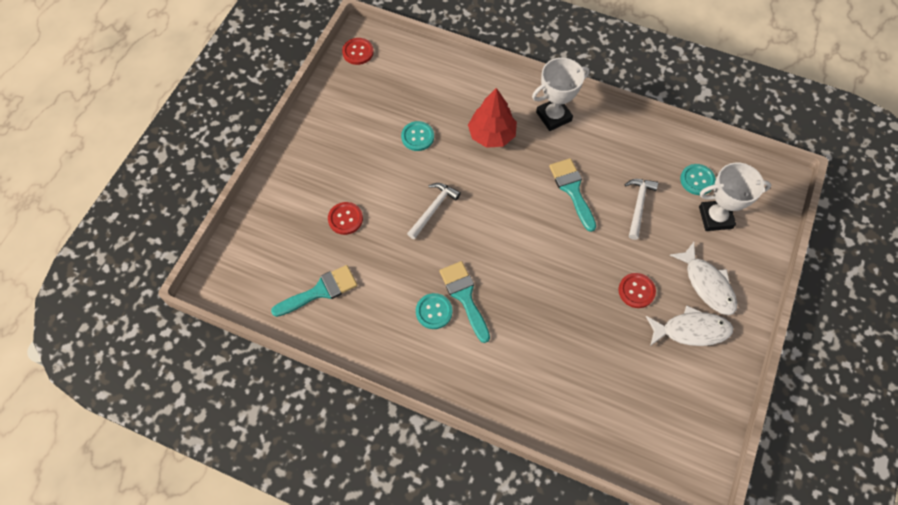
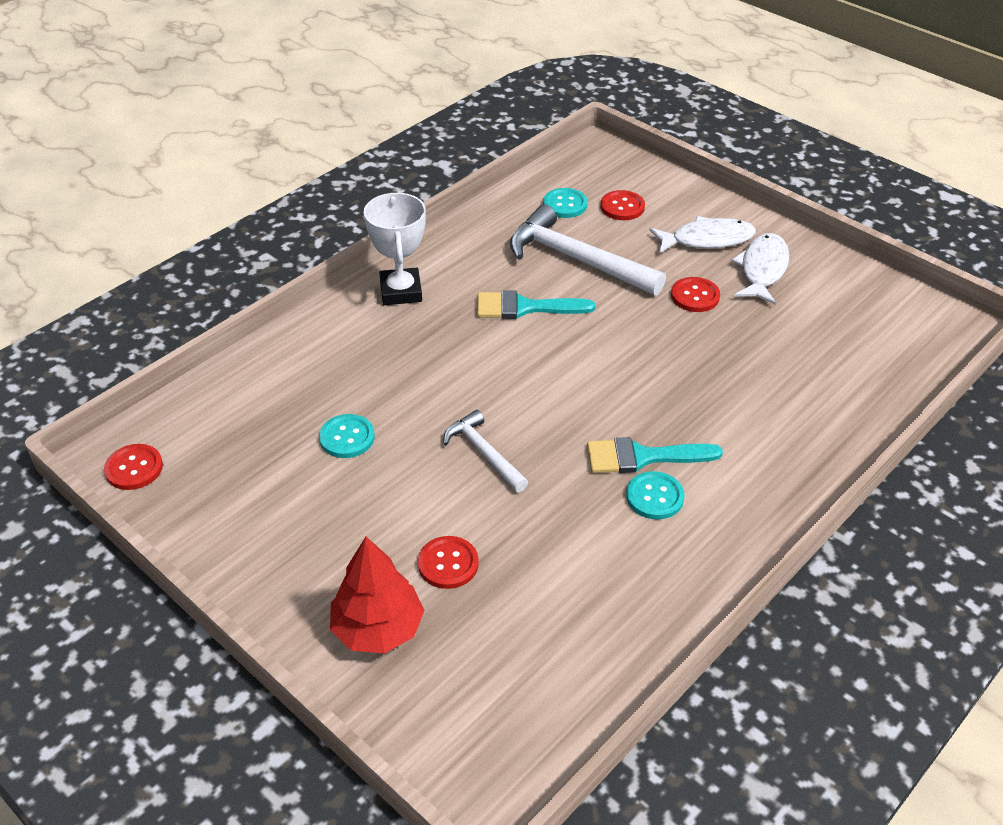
camera: 70 degrees left, 20 degrees down
turquoise brush [271,265,358,317] -> none
red tree [468,88,517,148] -> red tree moved to [330,537,425,654]
white hammer [625,179,658,240] -> white hammer [510,205,666,296], size x1.79
white trophy [699,162,771,231] -> red button [600,190,645,220]

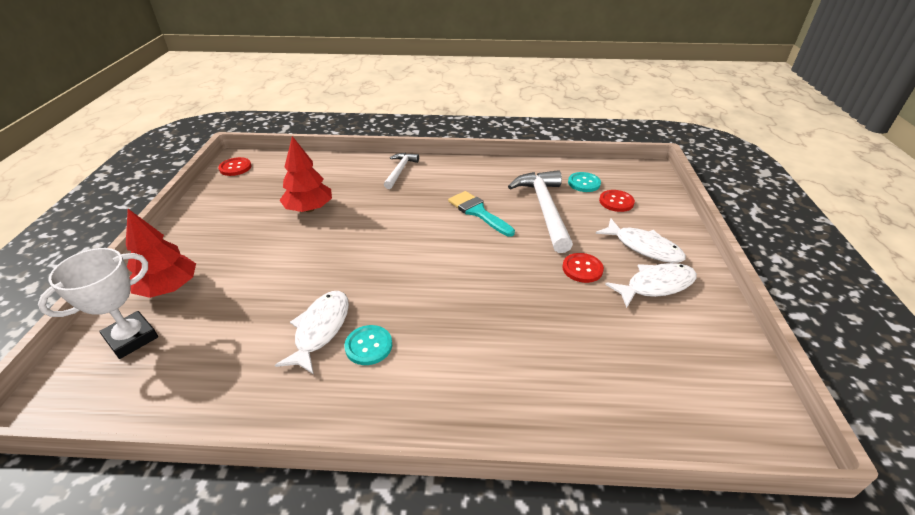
camera: 50 degrees right, 5 degrees down
turquoise button [319,414,375,458] -> red tree [280,136,332,212]
white trophy [364,193,426,305] -> white trophy moved to [38,248,158,359]
red button [418,536,479,589] -> none
white hammer [443,410,528,492] -> white hammer moved to [384,153,419,189]
turquoise brush [587,437,723,473] -> none
none -> white fish [275,291,349,374]

